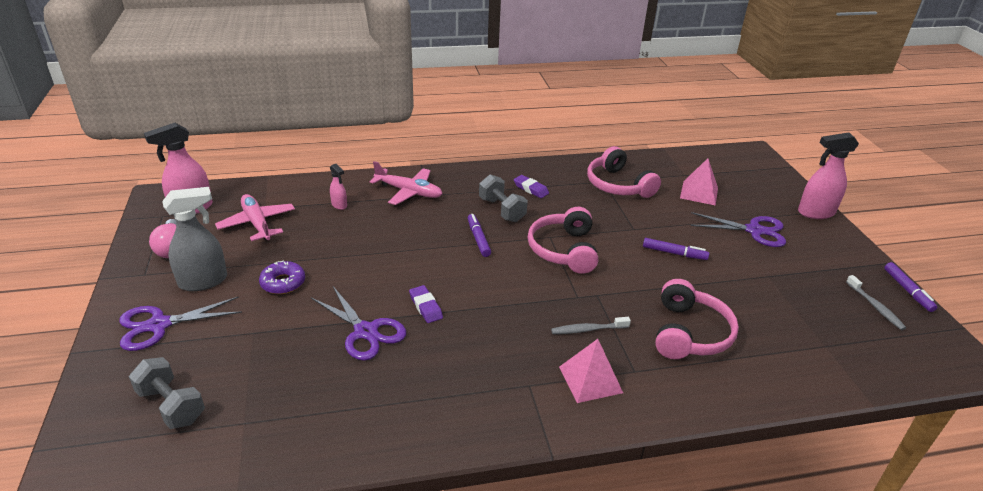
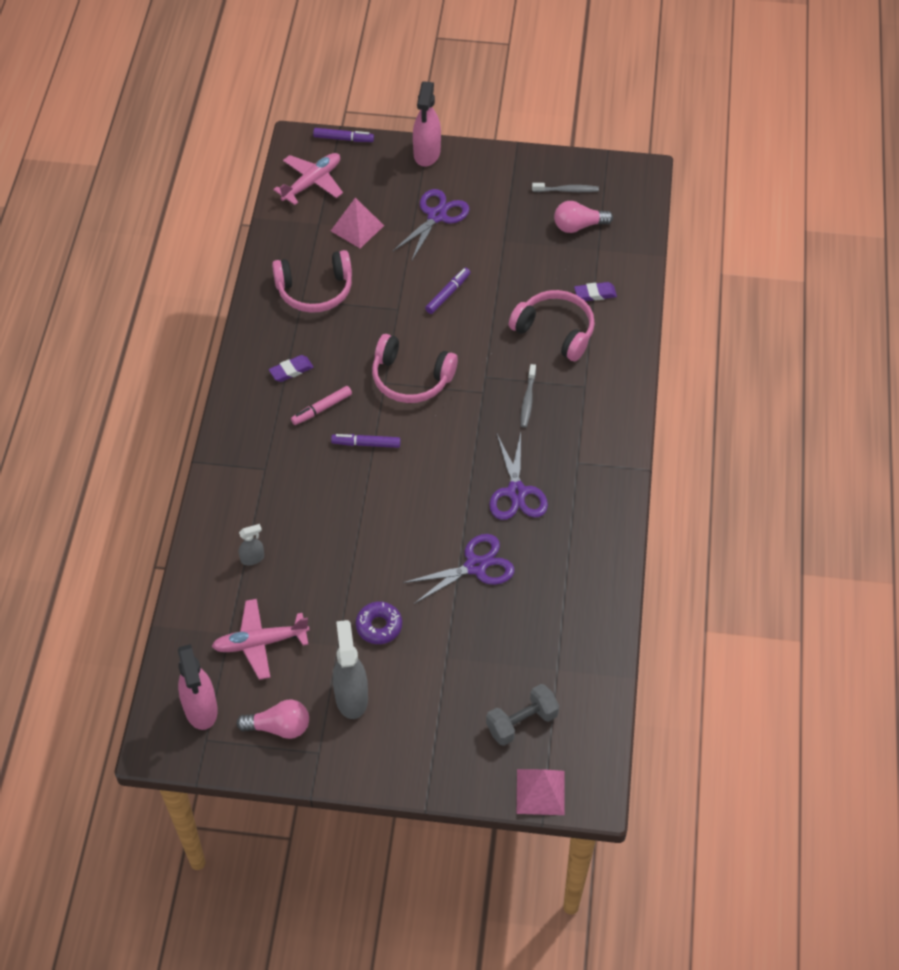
camera: 70 degrees left, 20 degrees up
purple scissors [119,297,242,351] -> purple scissors moved to [489,433,548,520]
pink spray bottle [330,164,347,210] -> grey spray bottle [239,524,264,565]
pink plane [369,161,442,205] -> pink plane moved to [273,153,343,205]
purple eraser [409,285,443,323] -> purple eraser moved to [574,282,617,301]
grey dumbbell [479,174,528,222] -> pink marker [291,386,352,425]
pink pyramid [559,339,623,403] -> pink pyramid moved to [517,769,565,815]
purple marker [884,262,937,312] -> purple marker moved to [313,128,374,142]
none -> pink light bulb [554,201,613,233]

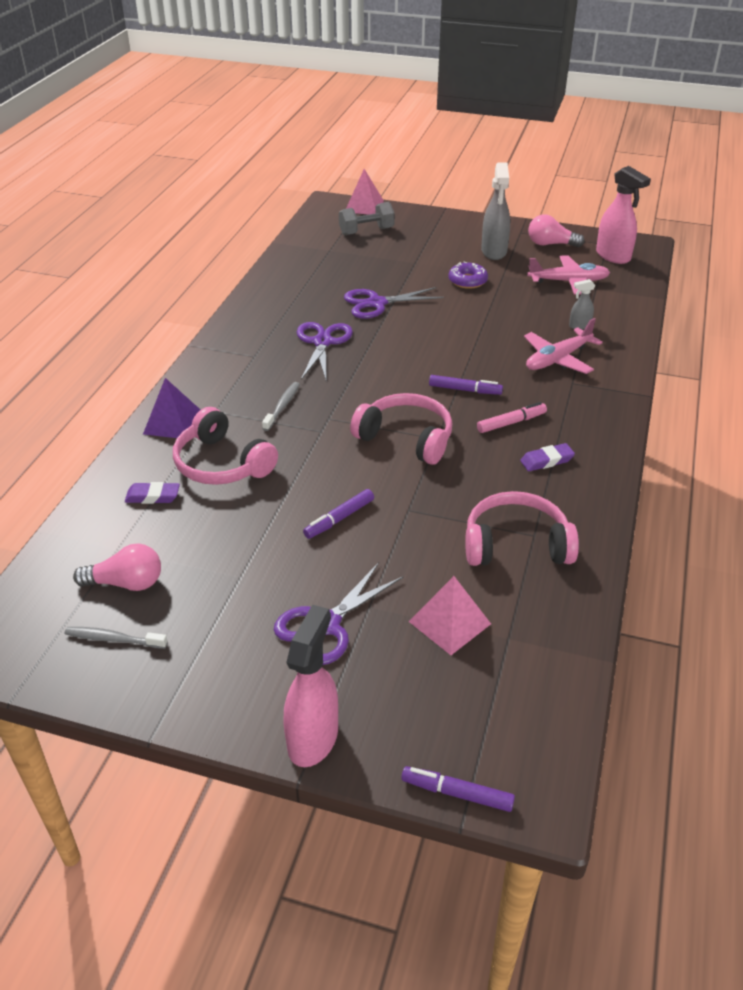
camera: 170 degrees left, 15 degrees down
pink spray bottle [178,644,218,730] -> pink spray bottle turned 150 degrees clockwise [596,166,651,264]
pink plane [273,153,343,205] -> pink plane moved to [524,318,603,374]
none -> purple pyramid [143,378,200,438]

